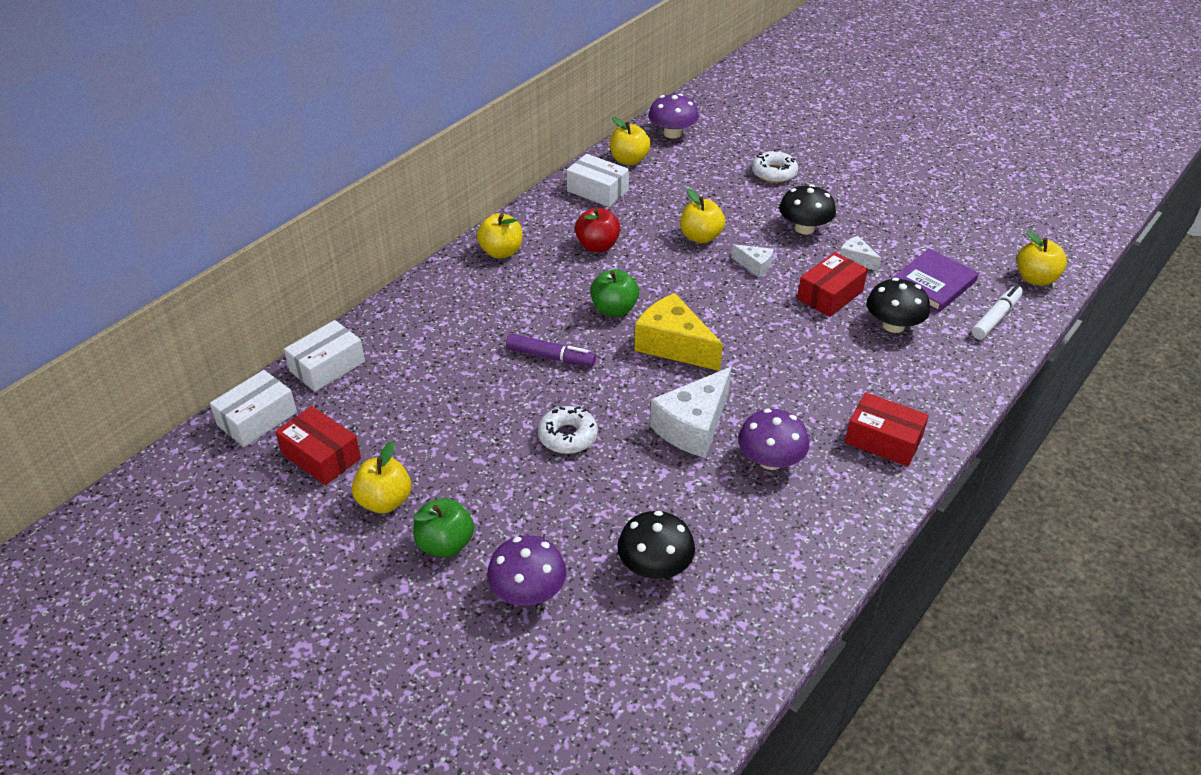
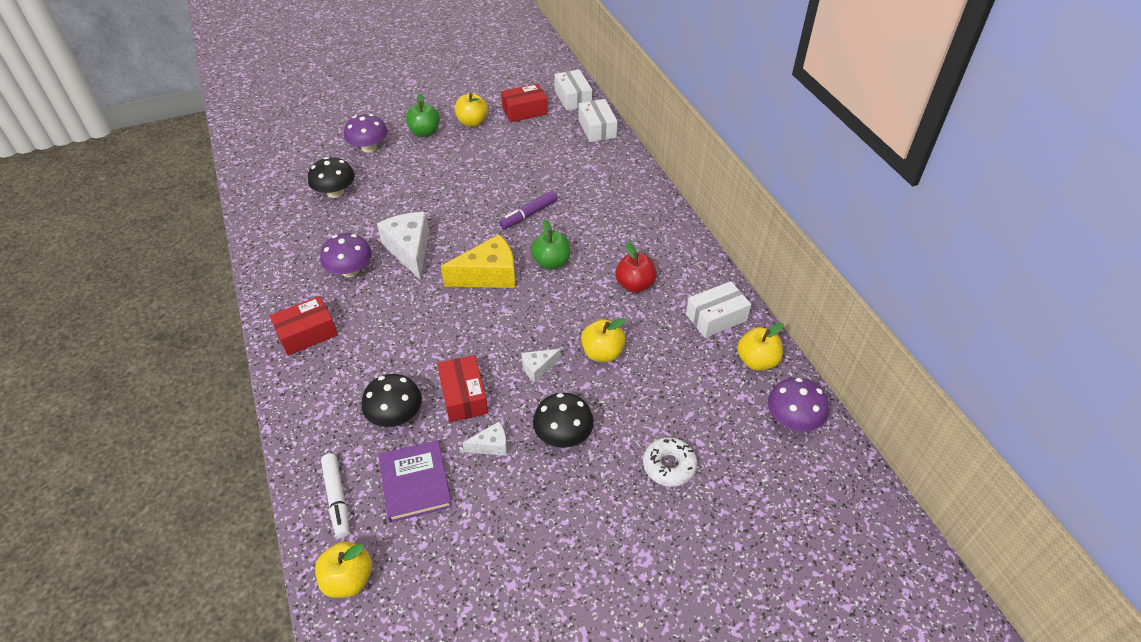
camera: 120 degrees right, 5 degrees up
yellow apple [477,213,522,259] -> none
white donut [538,406,598,454] -> none

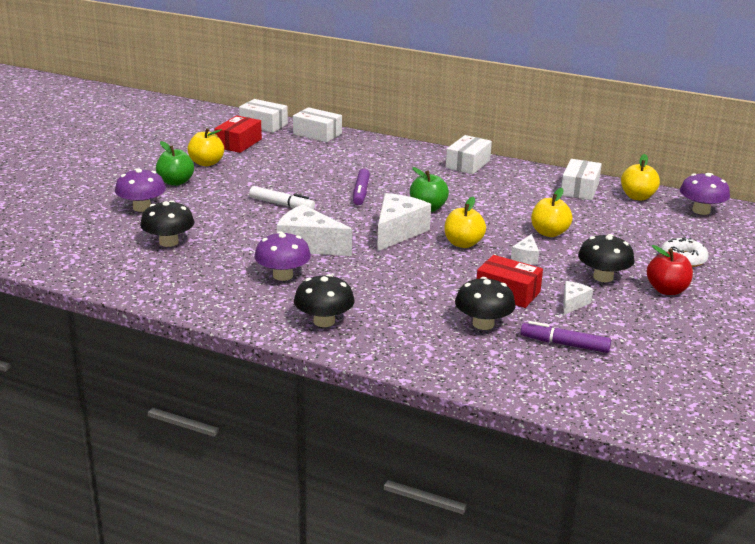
camera: 45 degrees left, 20 degrees down
red box [270,296,338,356] -> black mushroom [294,274,354,327]
yellow apple [315,541,372,598] -> yellow apple moved to [444,197,486,248]
white marker [321,454,350,538] -> white marker moved to [249,186,315,210]
purple book [379,440,452,523] -> purple marker [520,321,611,353]
yellow cheese [441,234,515,288] -> white cheese [377,193,431,251]
red apple [615,242,657,293] -> red apple moved to [647,245,693,295]
none -> white box [446,135,492,174]

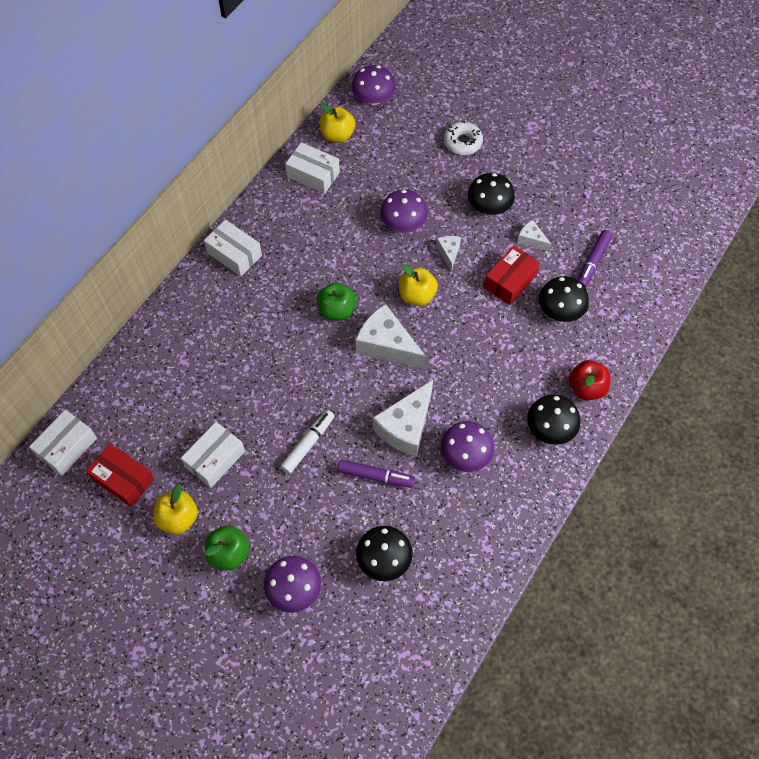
camera: 80 degrees left, 35 degrees up
white box [293,107,342,142] -> white box moved to [181,422,245,488]
purple marker [353,169,370,205] -> purple marker moved to [338,459,415,488]
white cheese [511,234,539,265] -> white cheese turned 120 degrees counterclockwise [436,236,461,271]
yellow apple [531,188,573,237] -> purple mushroom [380,190,428,232]
red apple [647,245,693,295] -> red apple moved to [569,360,611,400]

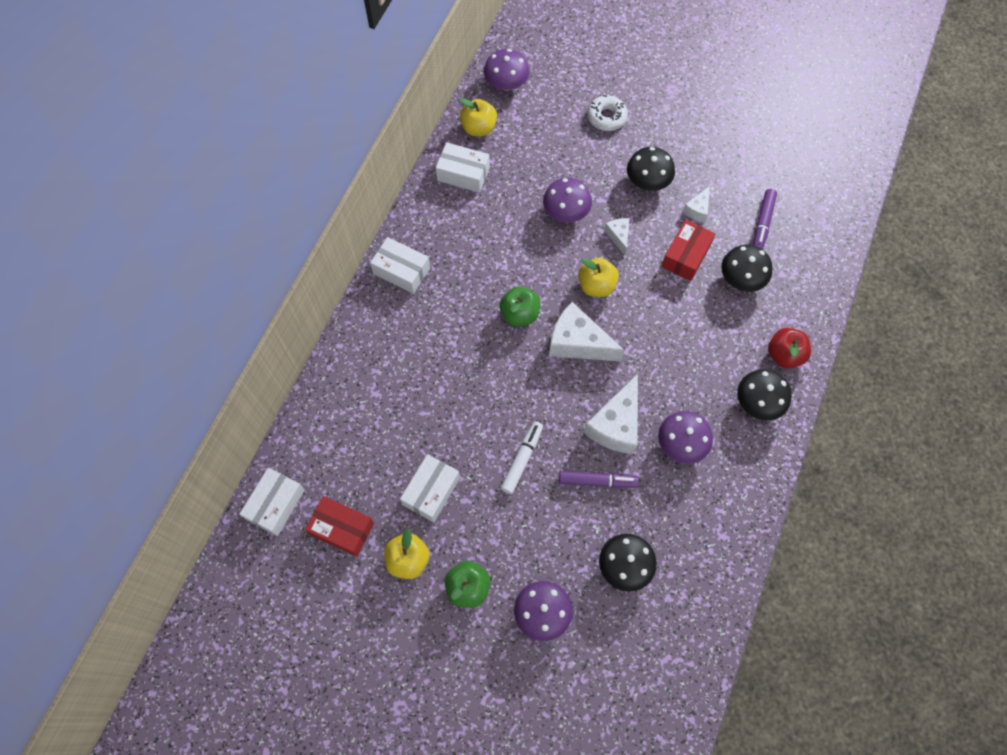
camera: 10 degrees left, 5 degrees up
white cheese [517,220,552,252] -> white cheese turned 90 degrees counterclockwise [683,186,710,222]

